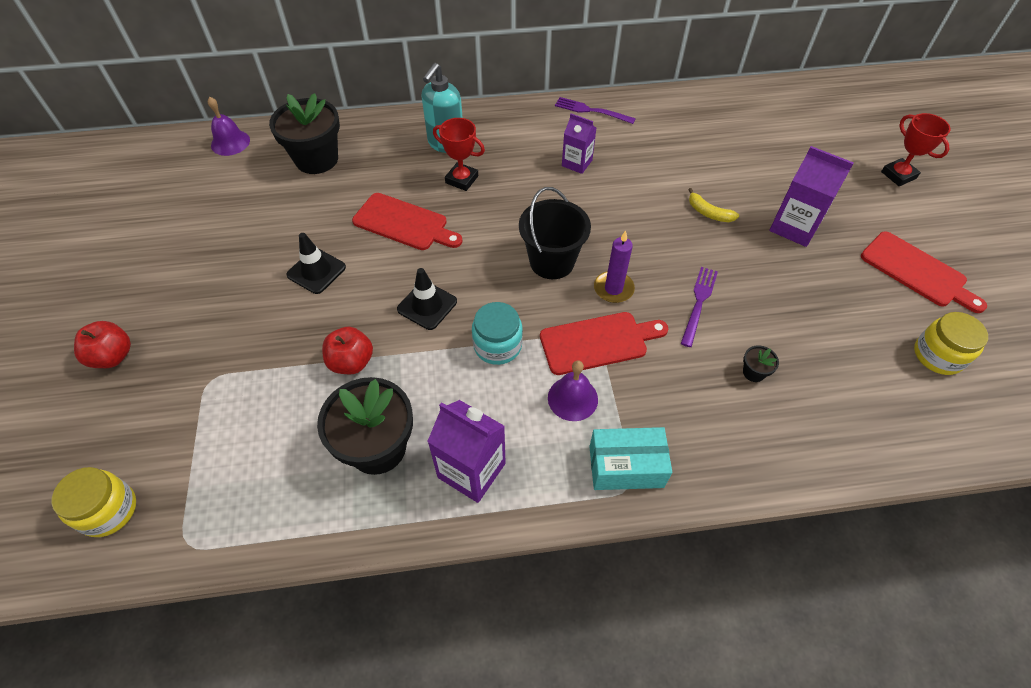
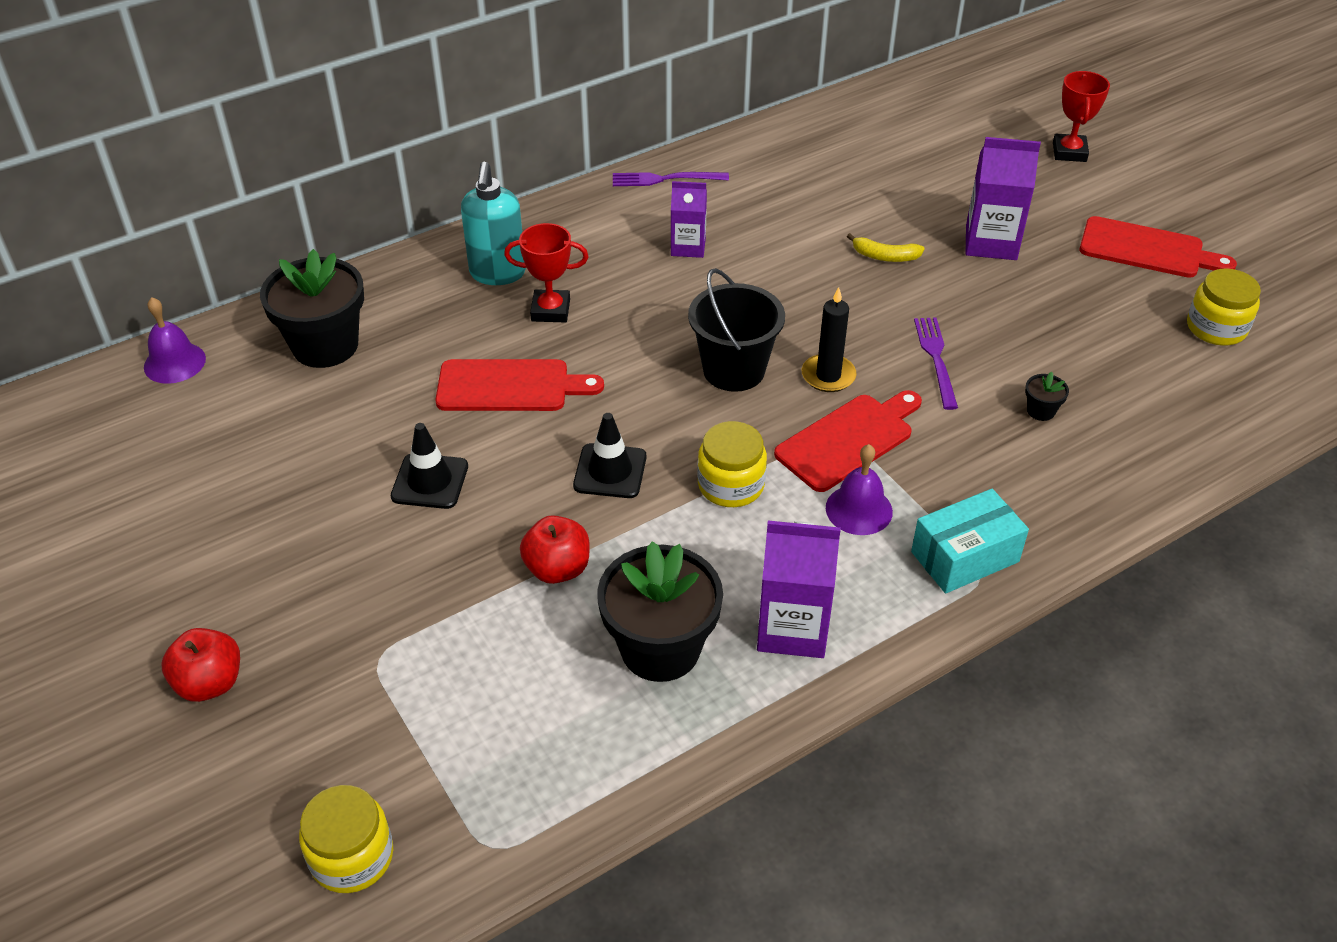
camera: 25 degrees left, 10 degrees down
turquoise jar [472,302,523,365] -> yellow jar [697,421,767,507]
purple candle [594,231,635,303] -> black candle [802,287,857,392]
red trophy [881,113,951,186] -> red trophy turned 60 degrees clockwise [1053,71,1110,162]

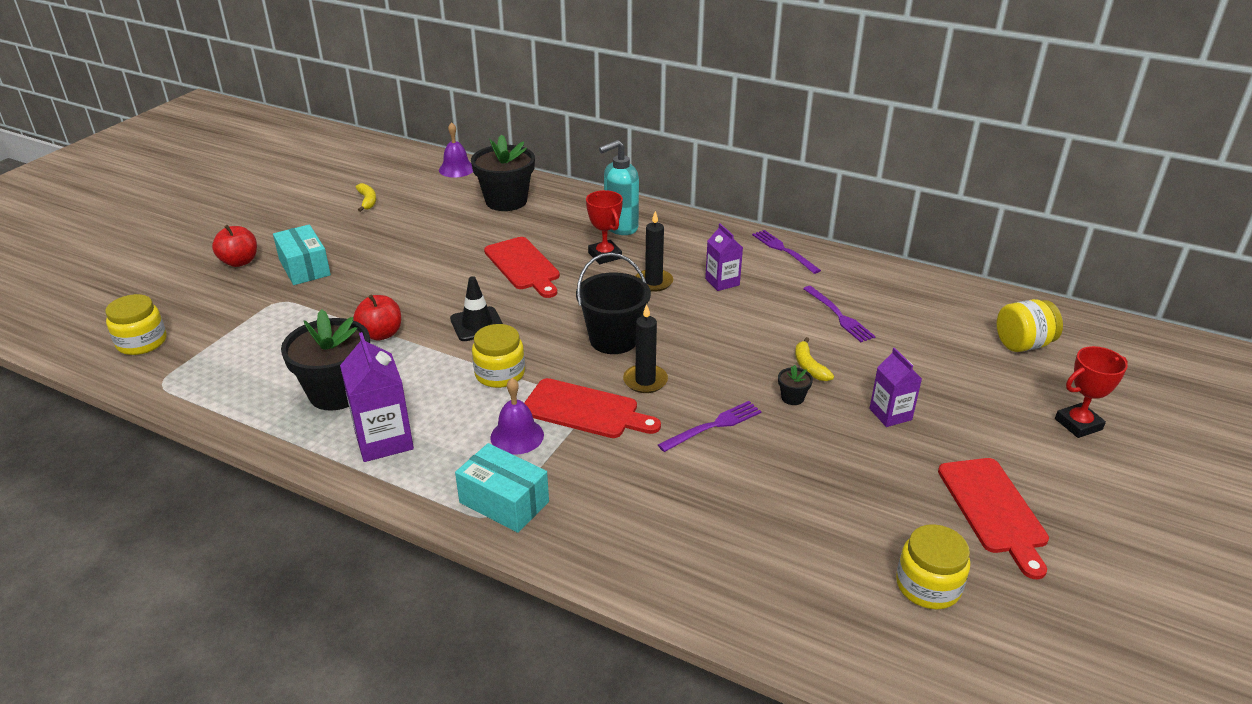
camera: 60 degrees right, 10 degrees down
black traffic cone [391,423,468,509] -> none
purple carton [966,137,1041,260] -> purple carton [869,348,922,427], size x0.64
black flower pot [1025,372,1069,421] -> black flower pot moved to [778,365,813,405]
none -> turquoise box [273,224,331,285]
none -> yellow banana [355,183,376,212]
none -> black candle [636,211,673,292]
none -> purple fork [803,286,876,342]
none -> yellow jar [997,299,1063,352]

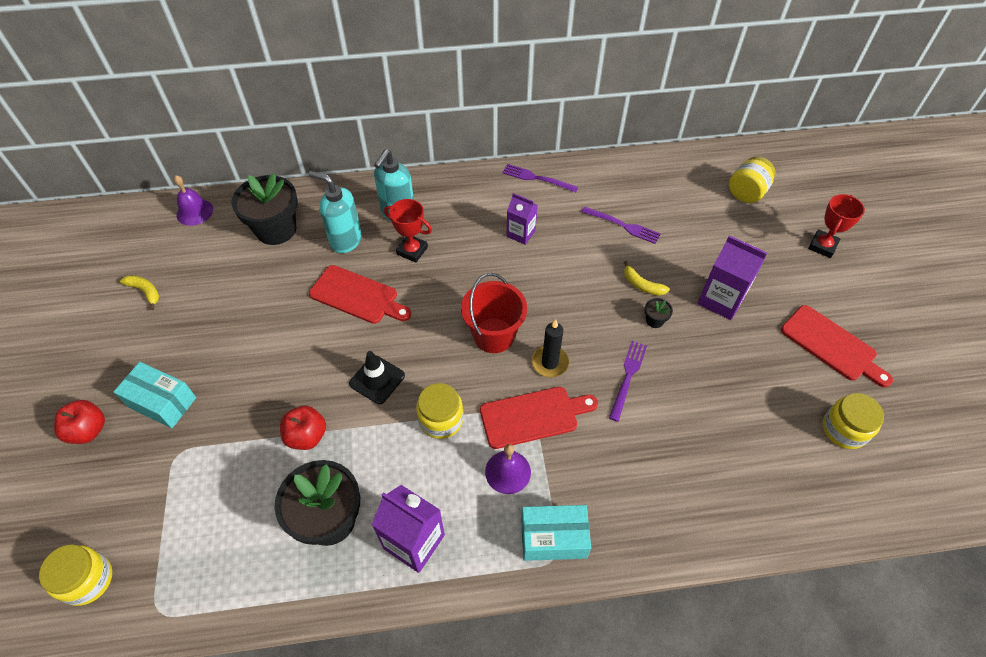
camera: 35 degrees left, 20 degrees up
black bucket [576,253,651,354] -> red bucket [461,273,527,353]
black candle [636,211,673,292] -> none
purple carton [869,348,922,427] -> purple carton [698,235,767,320], size x1.56
none -> turquoise soap dispenser [309,171,362,253]

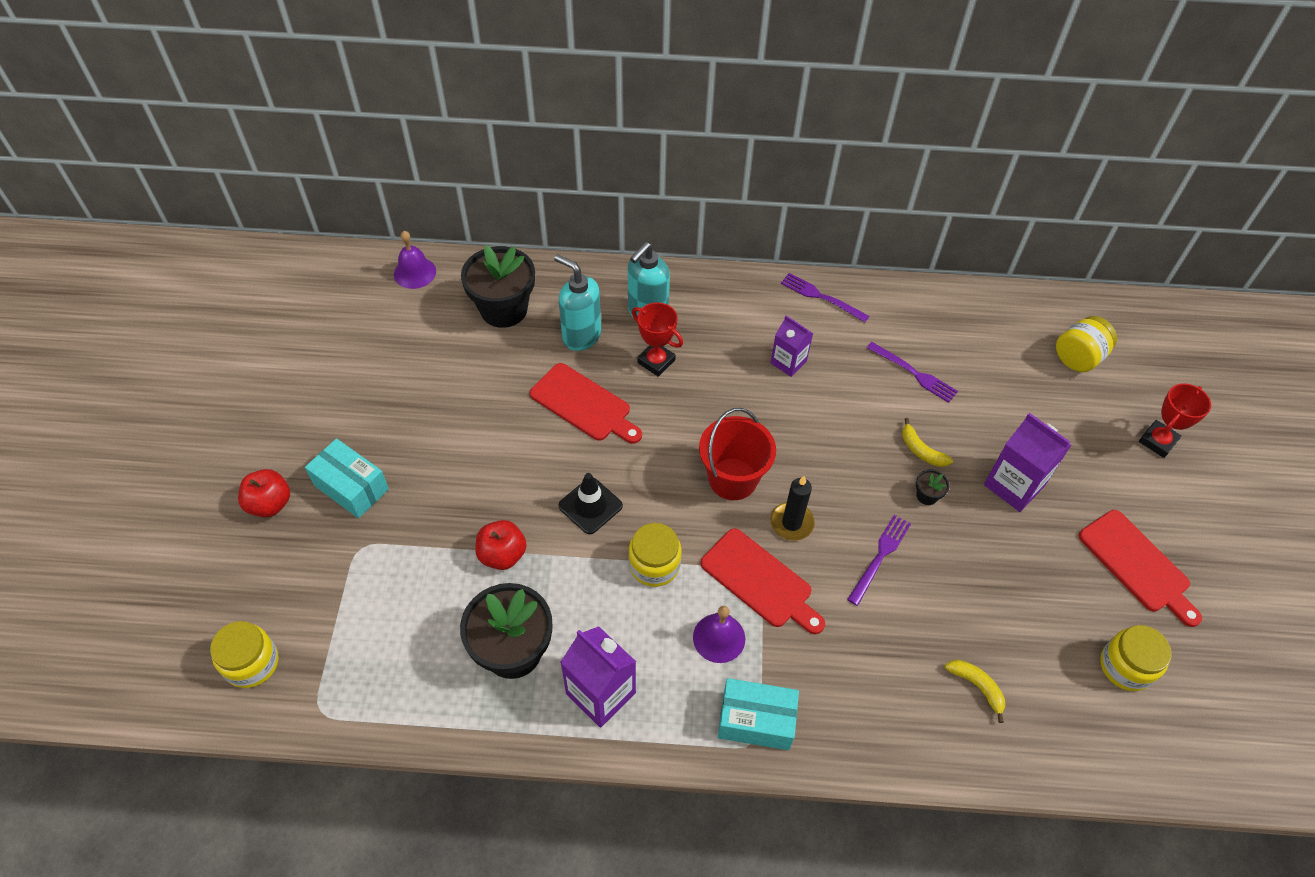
camera: 10 degrees right, 0 degrees up
yellow banana [120,275,159,310] -> yellow banana moved to [945,660,1005,723]
red cutting board [480,387,598,449] -> red cutting board turned 45 degrees clockwise [701,528,825,634]

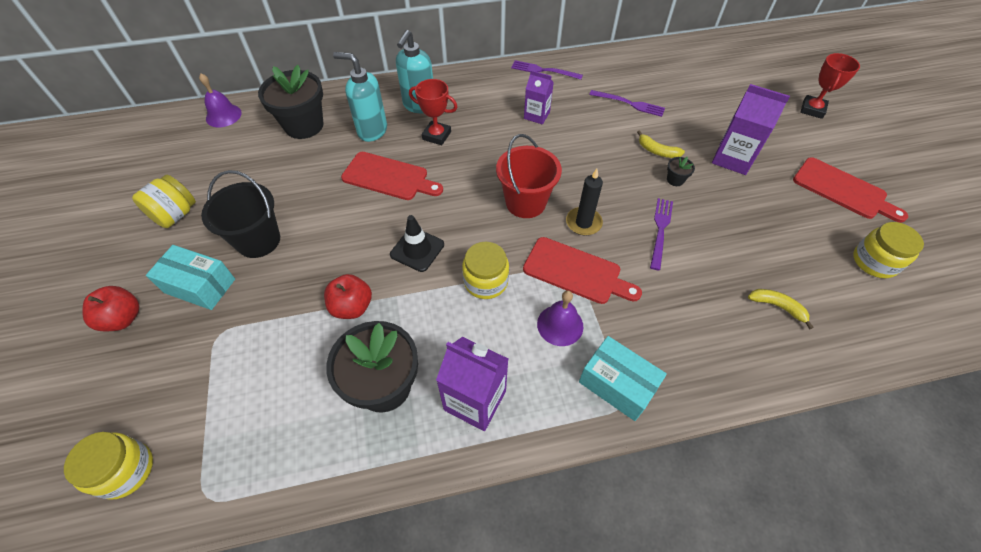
camera: 15 degrees left, 0 degrees up
turquoise box [718,678,799,750] -> turquoise box turned 45 degrees clockwise [579,336,667,421]
yellow jar [1056,316,1117,372] -> yellow jar moved to [132,175,196,228]
none -> black bucket [201,170,280,258]

